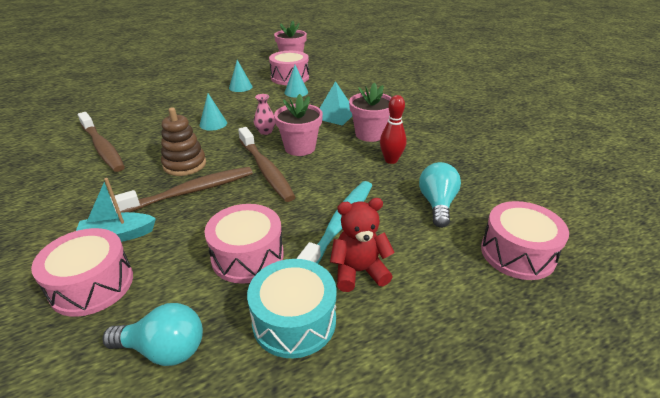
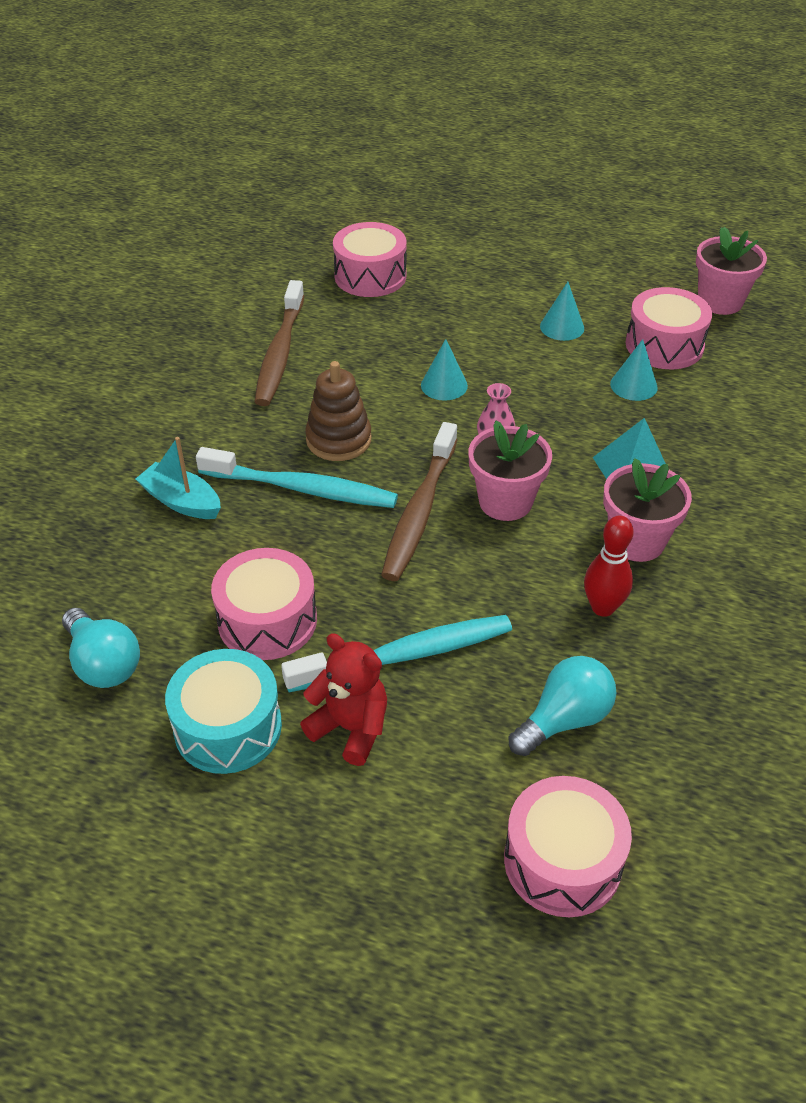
camera: 45 degrees right, 10 degrees up
pink drum [31,228,133,317] -> pink drum moved to [333,222,407,297]
brown toothbrush [110,167,253,213] -> turquoise toothbrush [196,447,398,508]

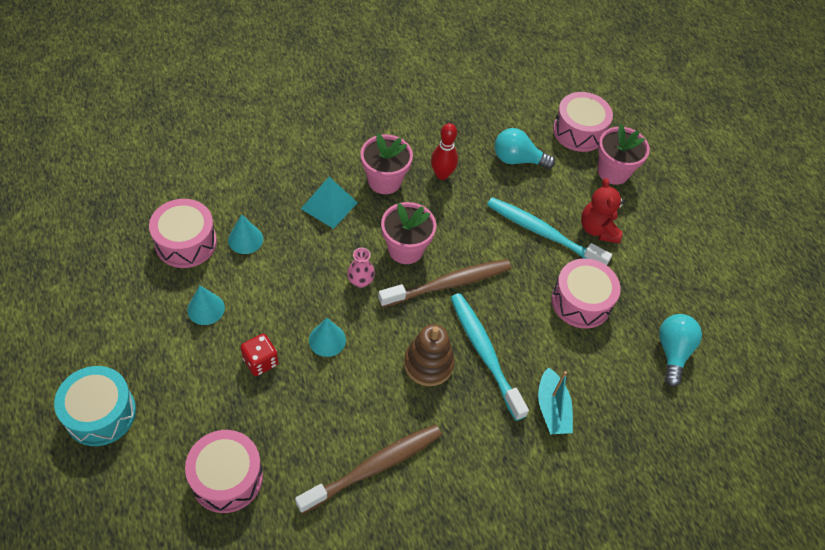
camera: 135 degrees left, 10 degrees up
turquoise drum [165,649,282,774] -> turquoise drum moved to [54,366,136,446]
pink flower pot [696,227,767,315] -> pink flower pot moved to [597,124,650,185]
none -> red dice [240,334,279,376]

